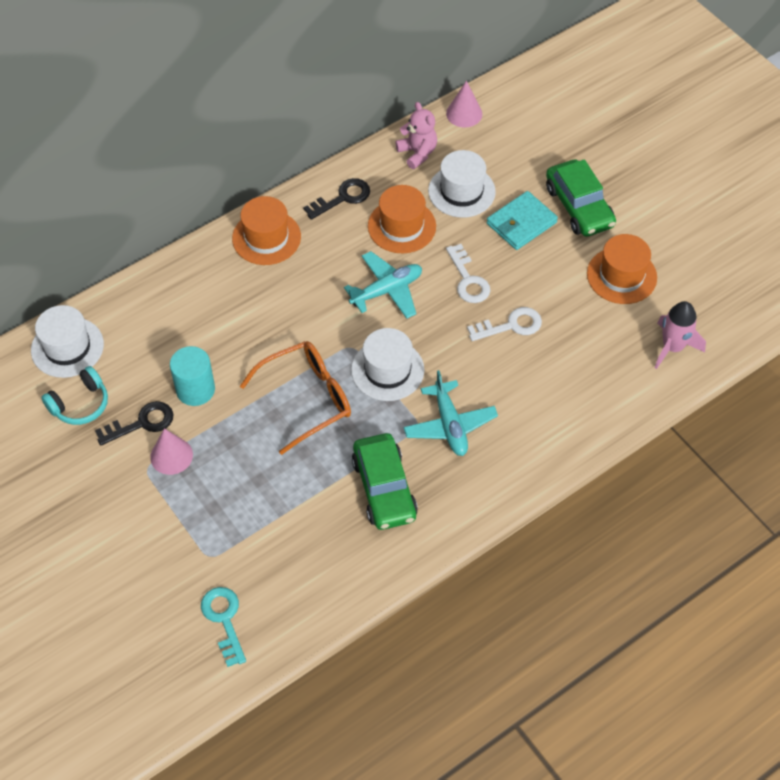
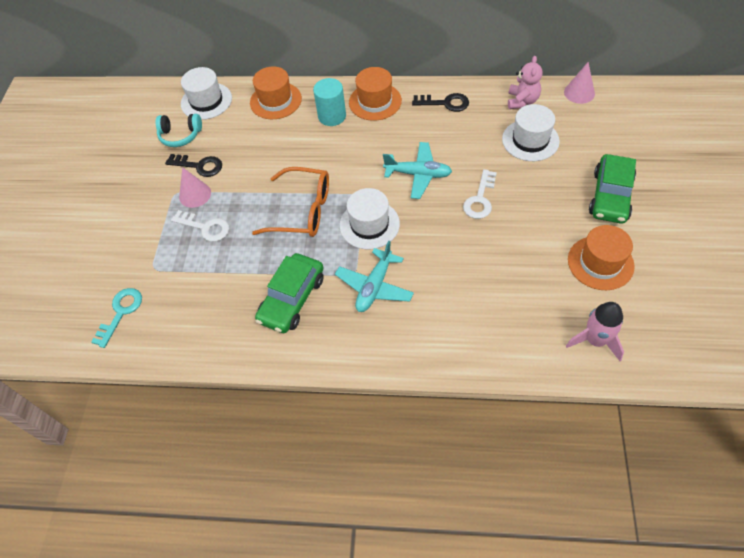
camera: 45 degrees right, 0 degrees up
turquoise cylinder [170,346,215,406] -> turquoise cylinder moved to [313,78,346,126]
orange hat [368,185,436,253] -> orange hat moved to [250,66,302,119]
white key [467,307,542,341] -> white key moved to [171,210,229,242]
turquoise wallet [487,191,558,250] -> none

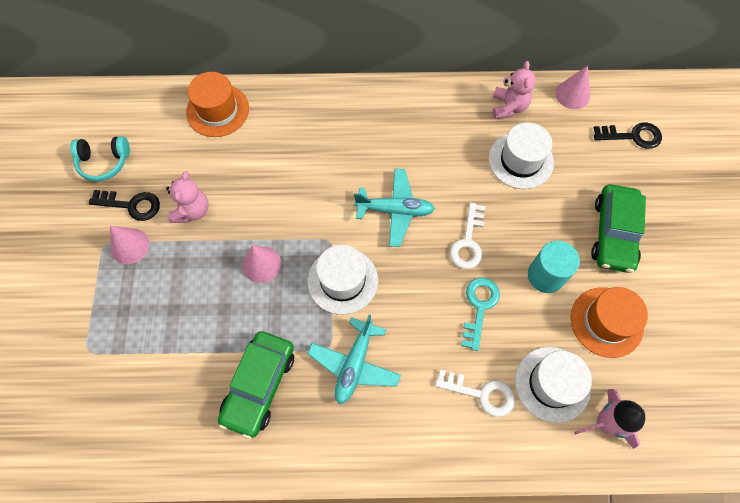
camera: 10 degrees left, 10 degrees up
turquoise key [91,288,142,348] -> turquoise key moved to [461,278,500,351]
white key [171,210,229,242] -> white key moved to [435,369,515,417]
white hat [181,67,232,120] -> white hat moved to [515,347,592,423]
orange glasses [252,167,329,237] -> pink cone [242,245,281,283]
turquoise cylinder [313,78,346,126] -> turquoise cylinder moved to [528,241,580,293]
orange hat [349,67,402,121] -> none
black key [412,93,469,112] -> black key moved to [594,122,662,149]
none -> pink teddy bear [166,171,209,223]

